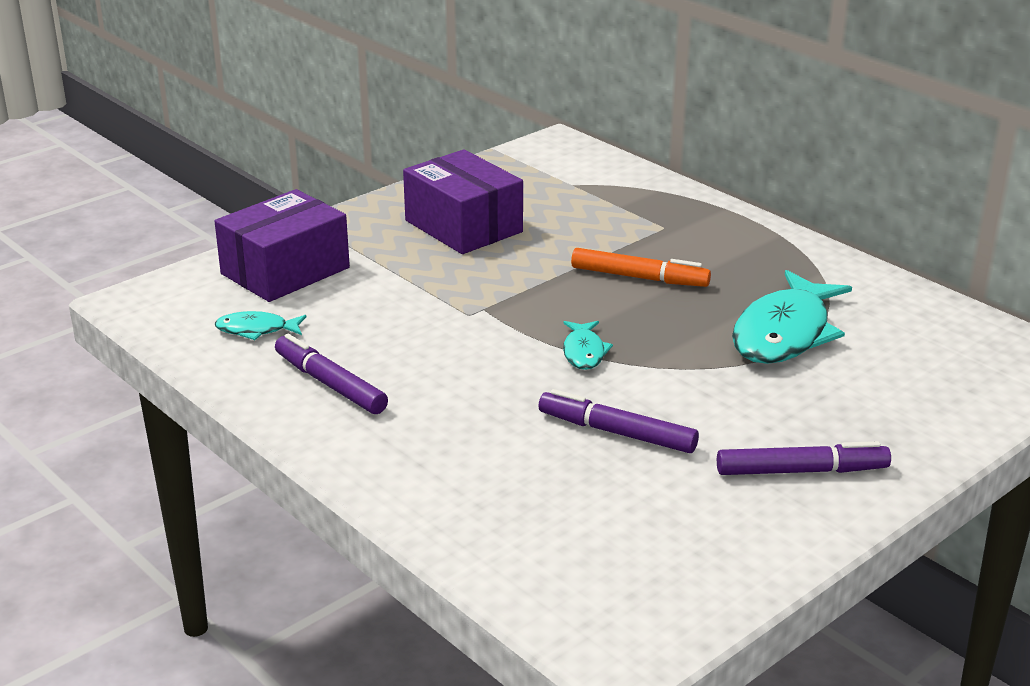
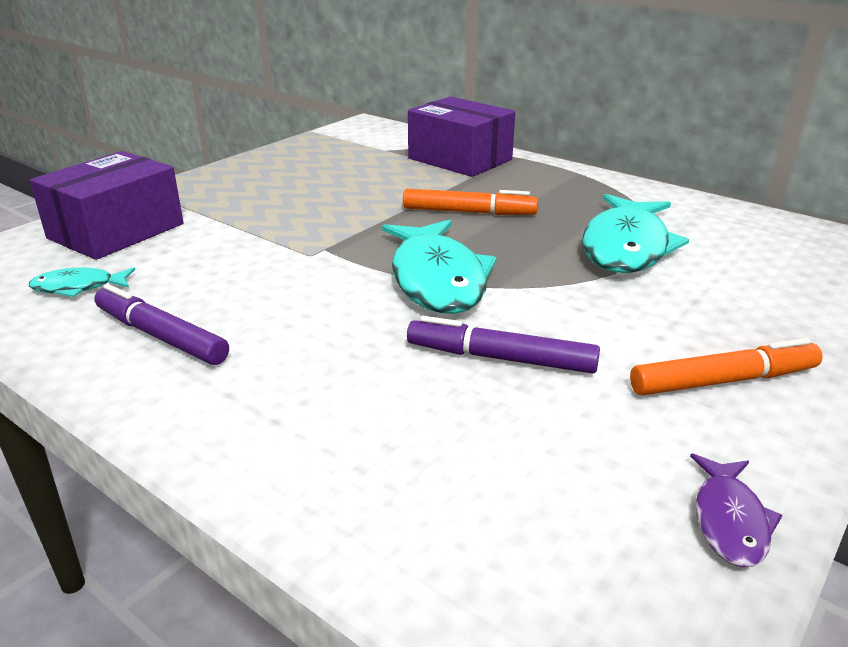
camera: 10 degrees left, 0 degrees up
purple box [403,149,523,254] -> purple box moved to [408,96,515,177]
turquoise fish [563,321,613,370] -> turquoise fish [382,220,497,314], size x2.06
purple marker [717,441,891,475] -> orange marker [630,338,823,395]
none -> purple fish [690,454,783,567]

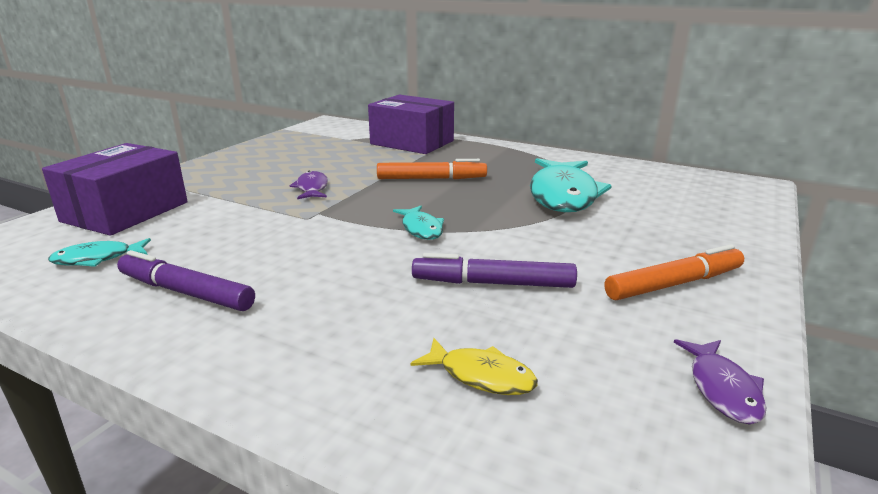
camera: 10 degrees left, 5 degrees down
turquoise fish [382,220,497,314] -> turquoise fish [393,206,444,240], size x0.49
none -> purple fish [290,171,328,199]
none -> yellow fish [410,338,538,395]

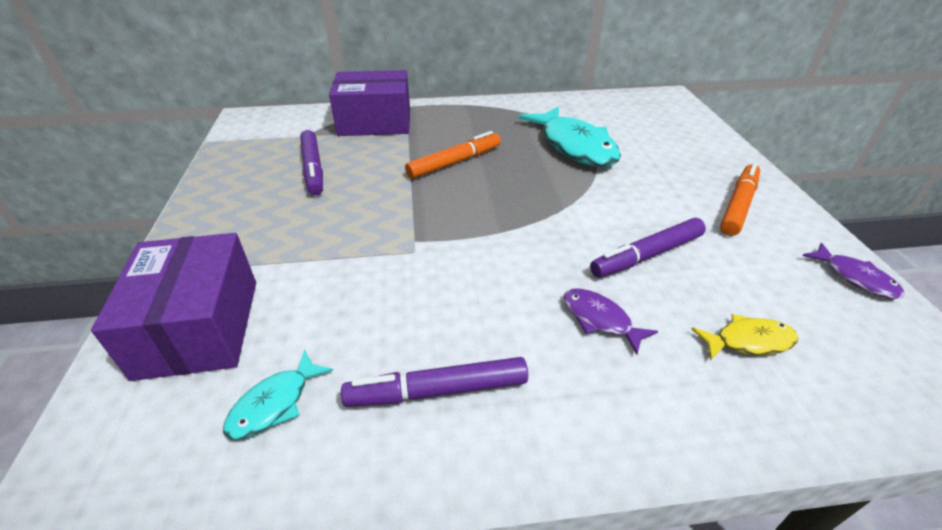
camera: 35 degrees left, 15 degrees up
purple fish [290,171,328,199] -> purple fish moved to [563,288,658,354]
turquoise fish [393,206,444,240] -> none
none -> purple marker [300,130,323,195]

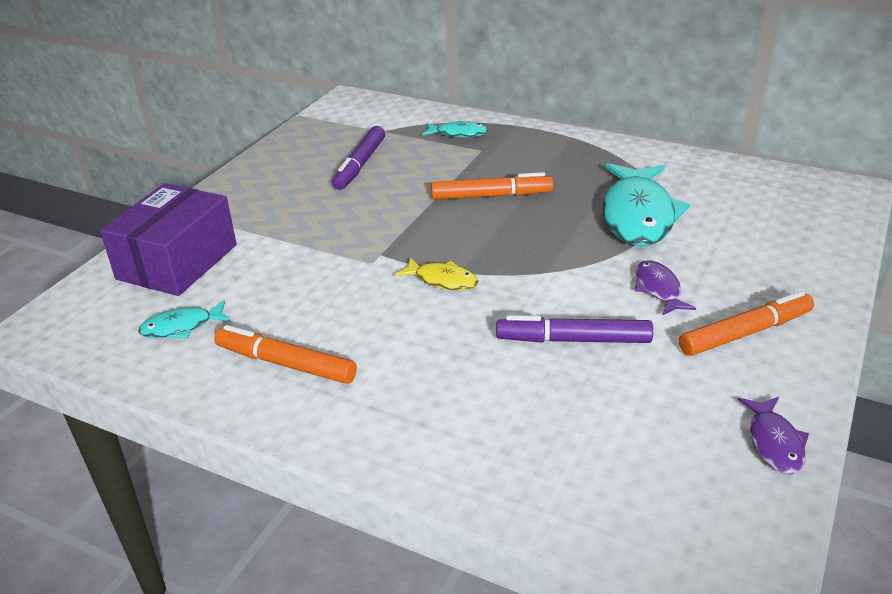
camera: 35 degrees right, 5 degrees down
purple box [329,70,410,136] -> turquoise fish [422,120,488,138]
purple marker [341,357,528,407] -> orange marker [214,325,357,384]
purple fish [563,288,658,354] -> purple fish moved to [635,261,696,315]
yellow fish [692,314,798,360] -> yellow fish moved to [395,257,478,291]

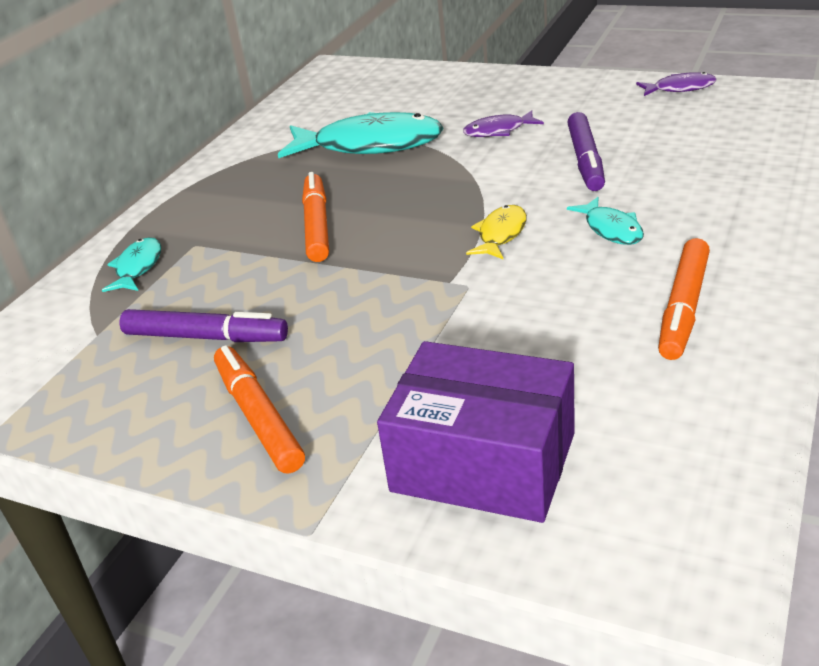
camera: 90 degrees left, 0 degrees up
turquoise fish [138,300,231,339] -> turquoise fish moved to [567,197,644,245]
orange marker [679,291,814,356] -> orange marker moved to [214,345,305,474]

